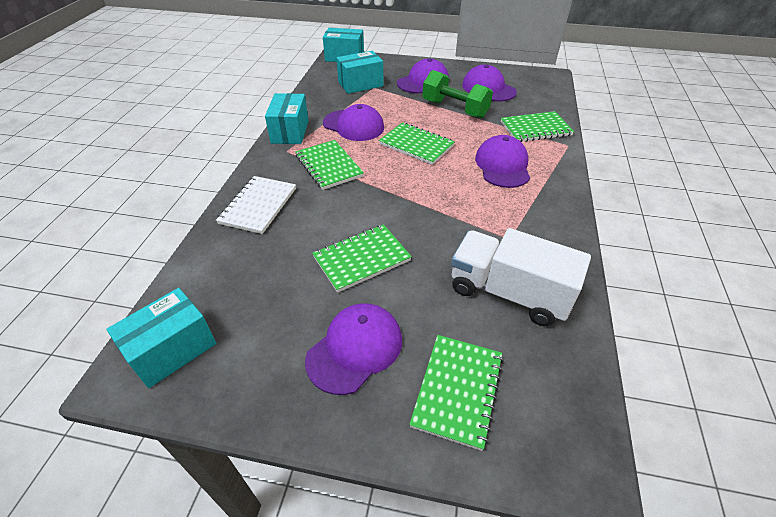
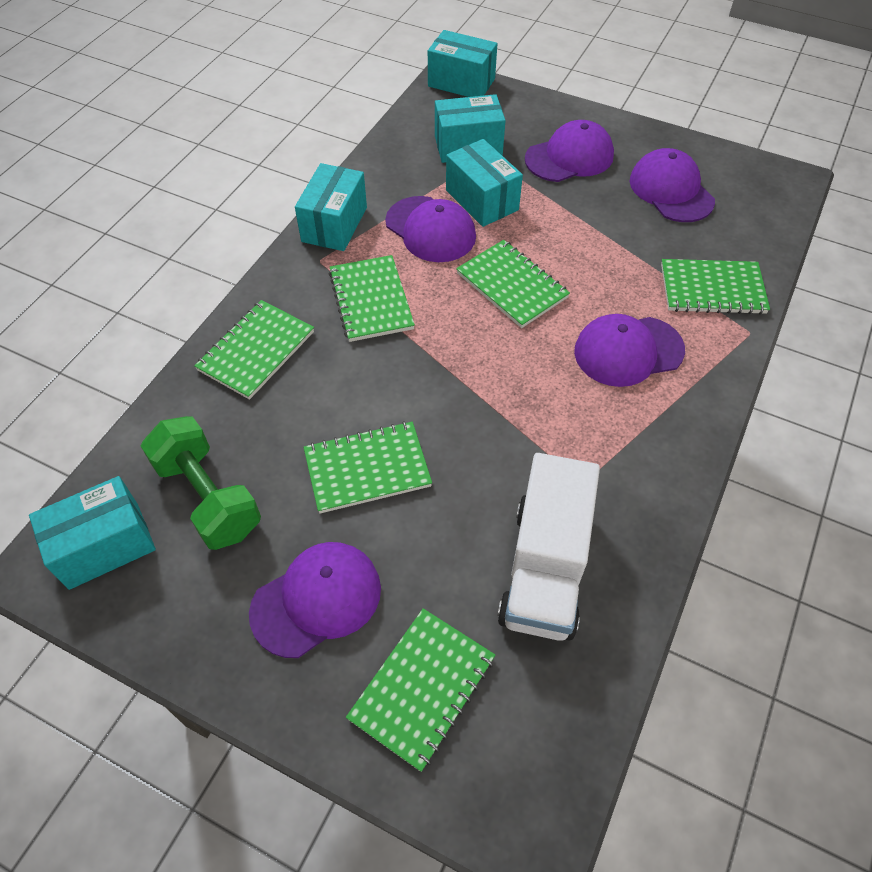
camera: 15 degrees right, 10 degrees up
white notebook [216,176,296,234] -> green notebook [194,300,314,400]
green dumbbell [422,70,493,118] -> green dumbbell moved to [141,416,261,550]
white truck [451,228,591,326] -> white truck turned 120 degrees counterclockwise [497,453,600,641]
purple cap [475,135,530,188] -> purple cap turned 120 degrees counterclockwise [574,314,685,387]
none -> turquoise box [446,139,523,227]

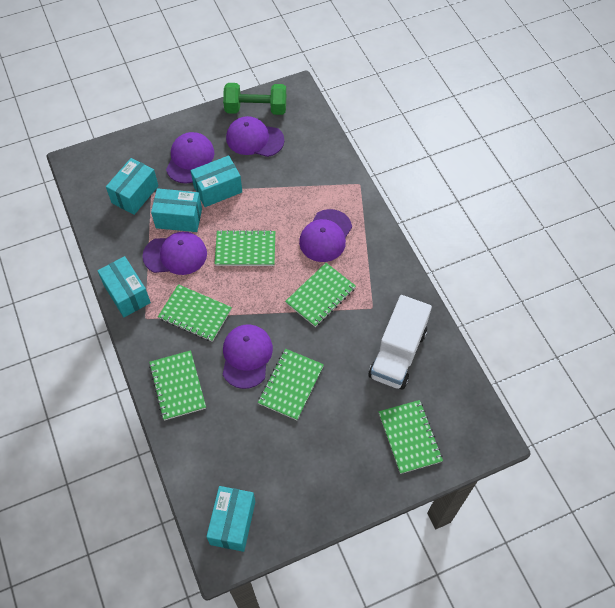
camera: 50 degrees left, 5 degrees up
green dumbbell [141,416,261,550] -> green dumbbell moved to [223,83,286,115]
purple cap [249,542,381,658] -> purple cap moved to [223,324,273,389]
turquoise box [428,30,497,97] -> turquoise box moved to [191,156,242,207]
white truck [497,453,600,641] -> white truck turned 60 degrees clockwise [368,295,432,390]
green notebook [661,259,770,315] -> green notebook moved to [285,263,356,327]

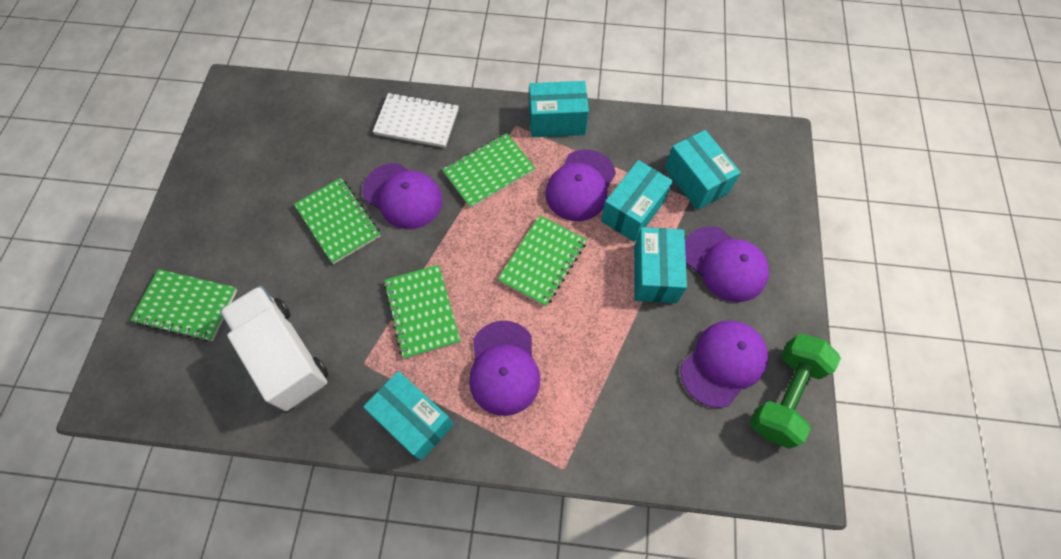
camera: 120 degrees right, 5 degrees up
green notebook [149,350,206,421] -> white notebook [373,93,459,148]
turquoise box [206,486,255,552] -> turquoise box moved to [363,371,454,461]
purple cap [299,209,352,262] -> purple cap turned 150 degrees counterclockwise [469,321,540,416]

